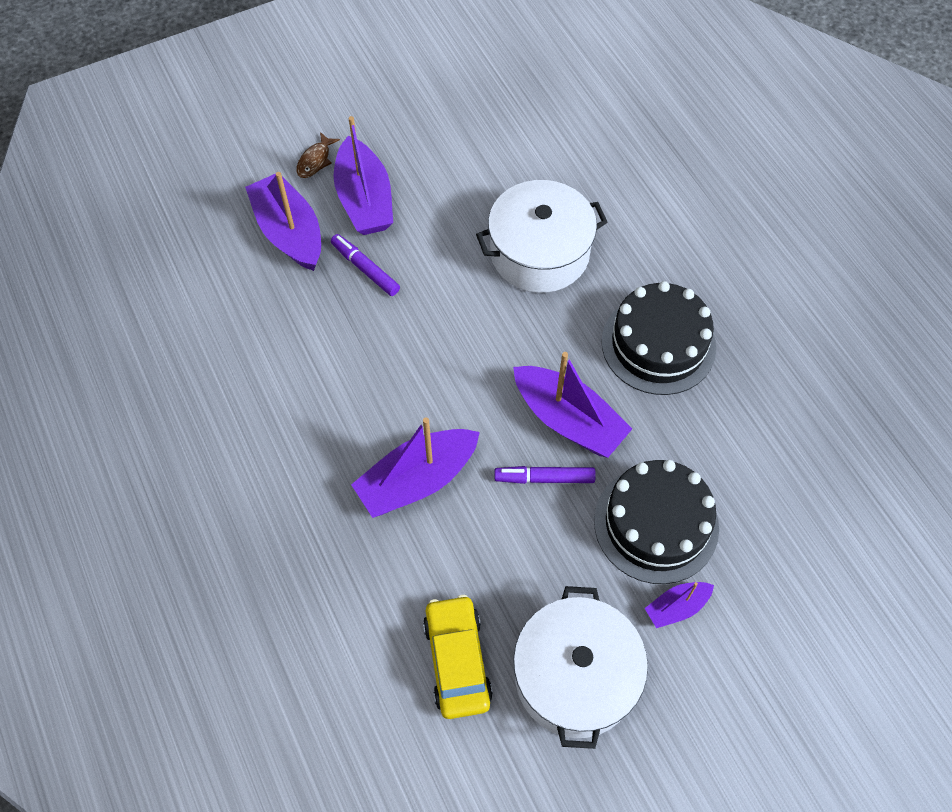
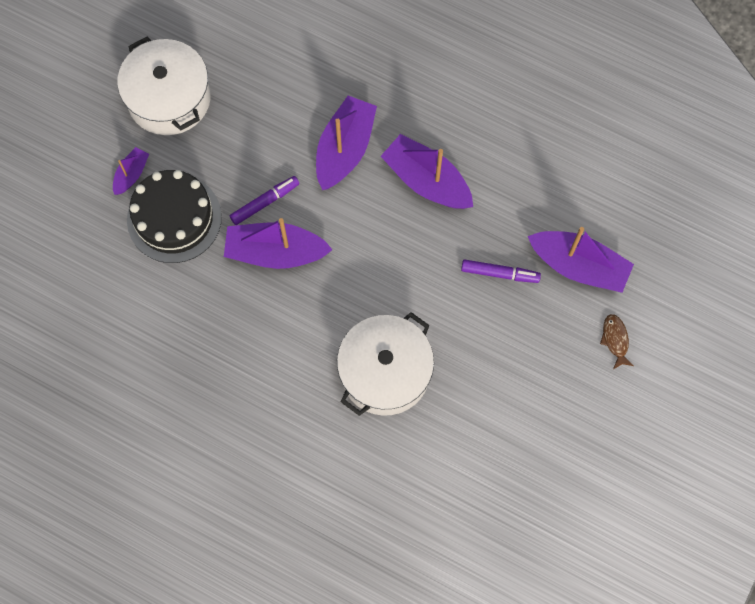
camera: 145 degrees right, 10 degrees up
purple boat [334,116,393,235] -> purple boat moved to [381,134,473,209]
yellow car [423,595,493,719] -> none
black cake [602,281,716,395] -> none

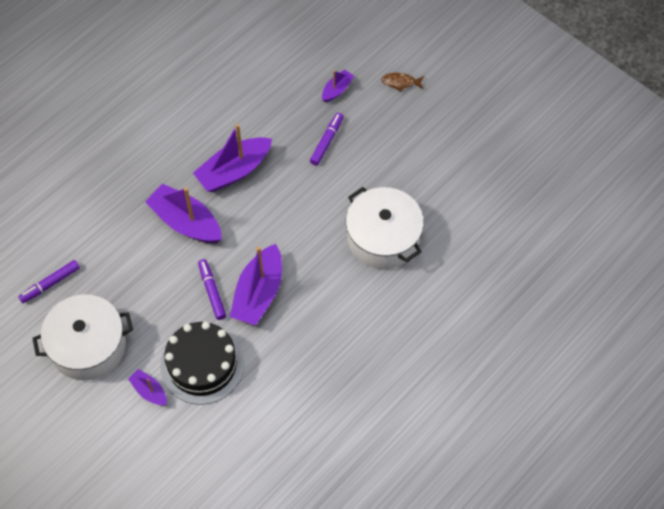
camera: 75 degrees left, 10 degrees down
purple boat [528,227,634,293] -> purple boat [322,69,354,102], size x0.52
none -> purple marker [18,260,80,303]

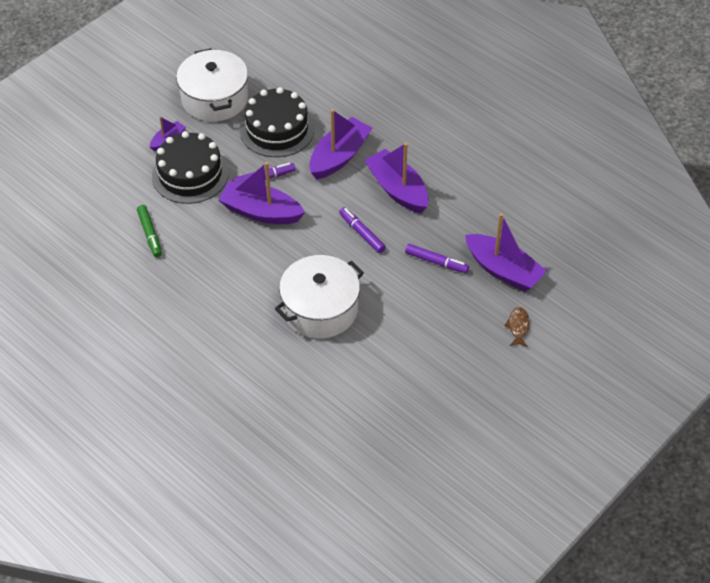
camera: 90 degrees right, 10 degrees down
purple marker [18,260,80,303] -> purple marker moved to [339,207,386,253]
purple boat [322,69,354,102] -> purple boat [465,213,547,291], size x1.94
none -> green marker [137,205,162,258]
none -> black cake [240,87,315,157]

